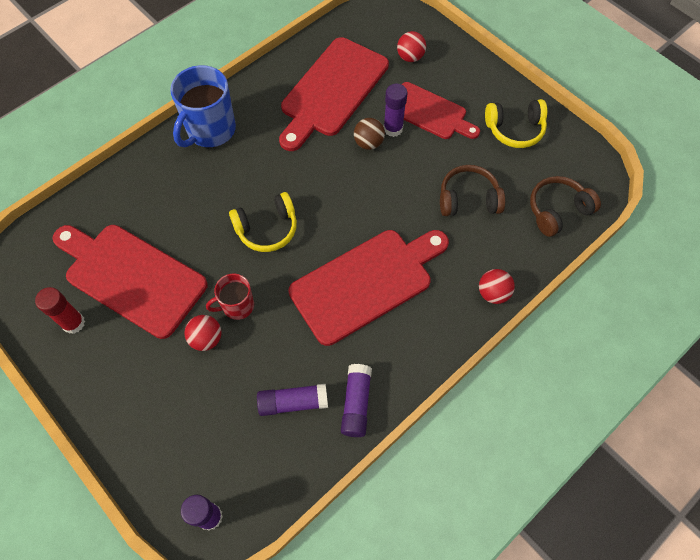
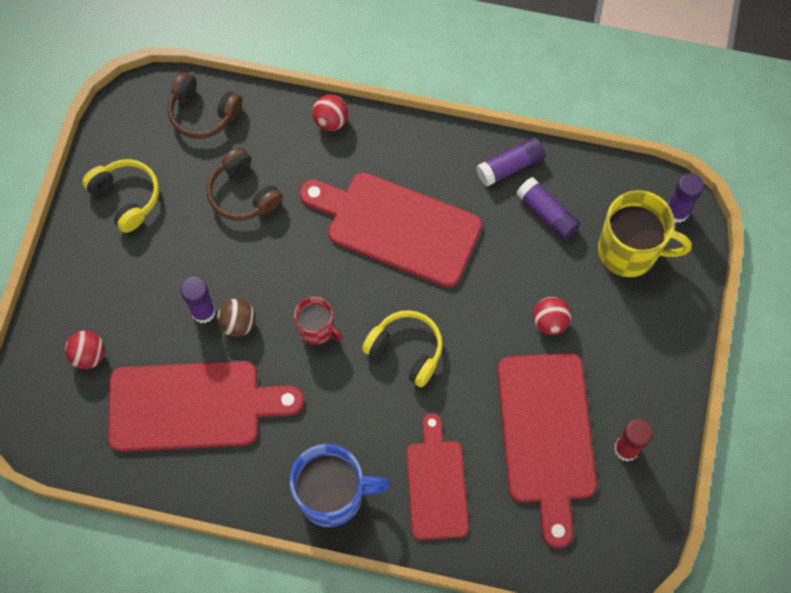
camera: 125 degrees left, 5 degrees up
red mug [206,273,254,320] -> red mug moved to [294,297,343,345]
red cutting board [402,82,480,139] -> red cutting board moved to [406,413,469,540]
none -> yellow mug [598,190,692,277]

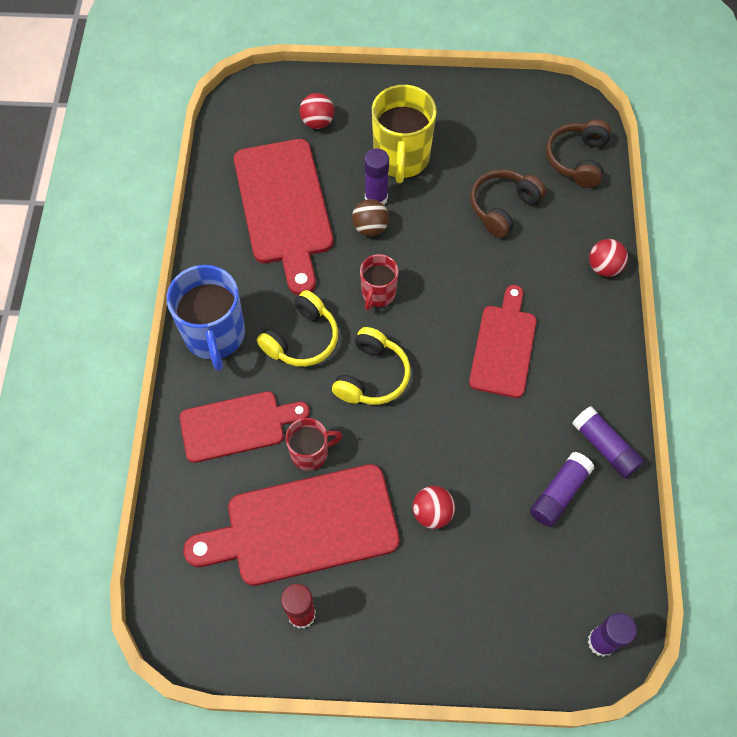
camera: 80 degrees right, 5 degrees down
yellow headphones [82,159,159,233] -> yellow headphones moved to [257,290,338,367]
red cutting board [299,172,482,288] -> red cutting board [469,285,537,398], size x0.64
yellow mug [598,190,692,277] -> yellow mug moved to [372,85,437,183]
none -> red mug [286,418,342,471]

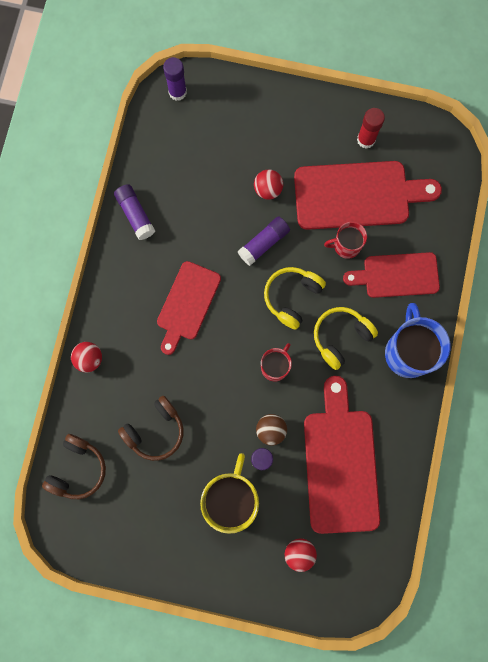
camera: 170 degrees left, 15 degrees up
purple glue stick [530,452,594,527] -> purple glue stick moved to [237,216,290,266]

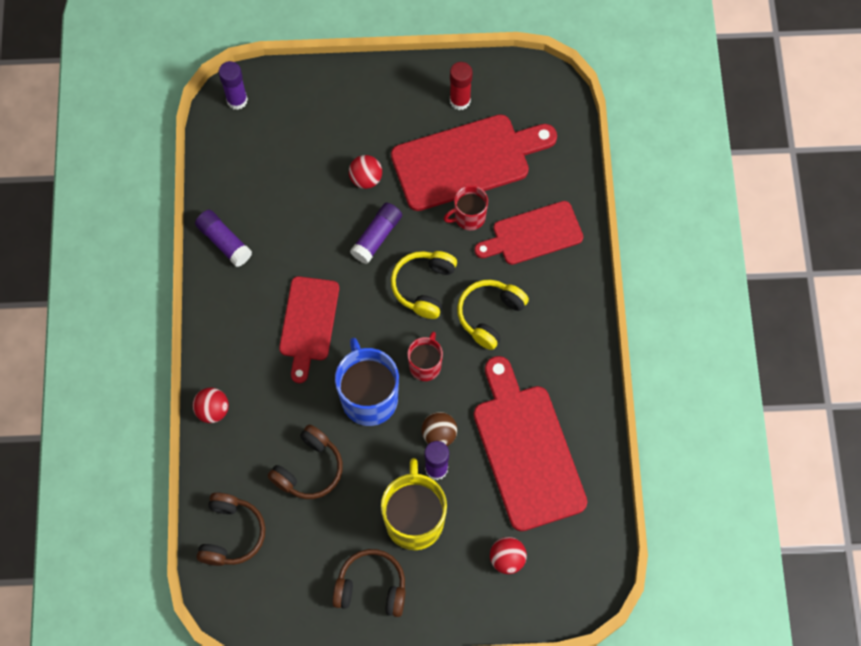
camera: 15 degrees left, 10 degrees down
blue mug [385,303,451,378] -> blue mug moved to [335,338,399,426]
none -> brown headphones [332,549,406,617]

